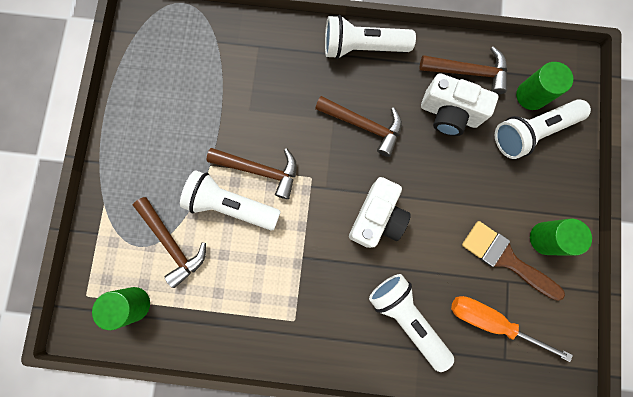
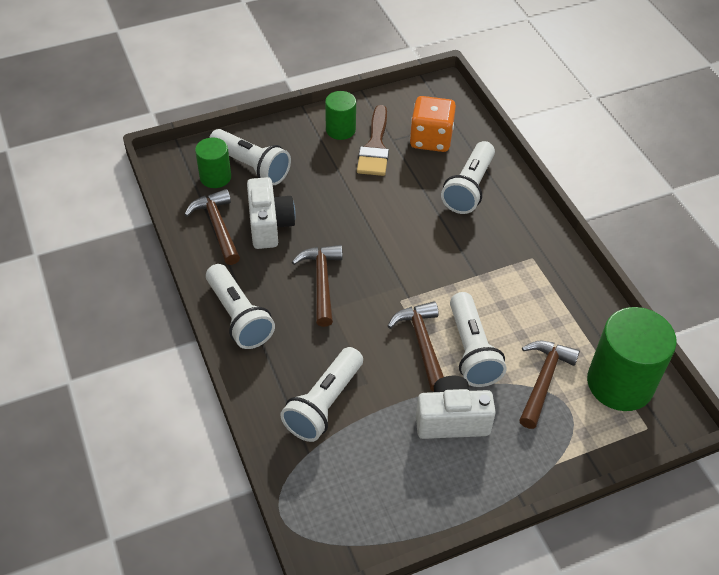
camera: 120 degrees left, 30 degrees down
green cylinder [92,287,150,330] -> green cylinder [587,307,677,411], size x1.80
white camera [349,177,411,248] -> white camera moved to [416,376,496,439]
orange screwdriver [451,296,573,362] -> orange dice [410,96,456,152]
none -> white flashlight [280,347,363,442]

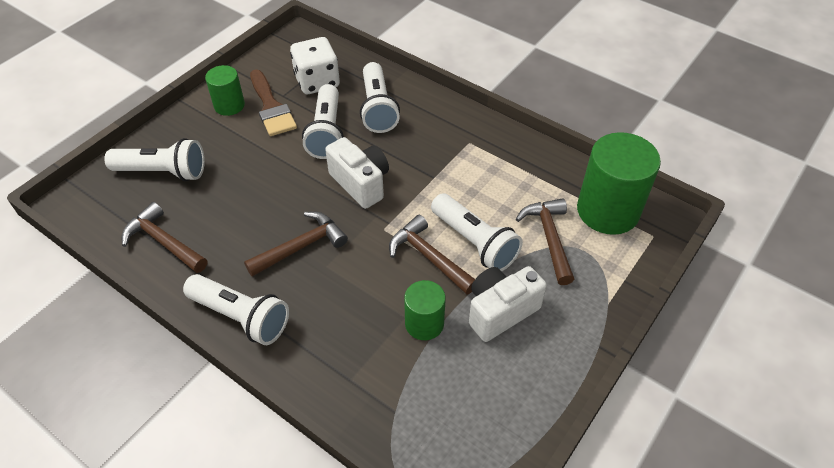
camera: 30 degrees left, 0 degrees up
green cylinder [195,138,231,188] -> green cylinder moved to [404,280,446,340]
white camera [247,177,296,249] -> white camera moved to [325,137,389,209]
white flashlight [280,347,363,442] -> white flashlight moved to [302,84,344,159]
brown hammer [292,245,343,327] -> brown hammer turned 90 degrees clockwise [244,212,348,277]
orange dice [410,96,456,152] -> white dice [290,37,340,94]

